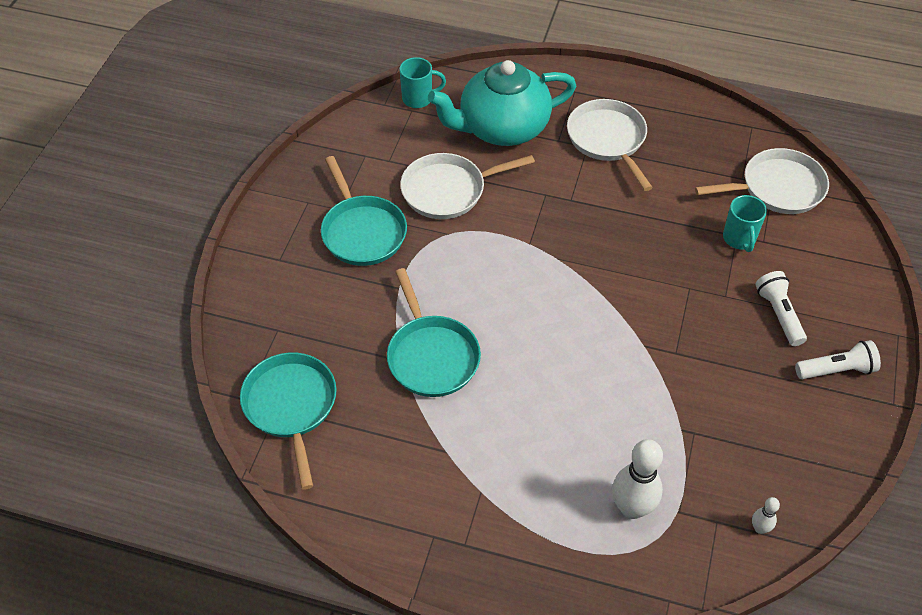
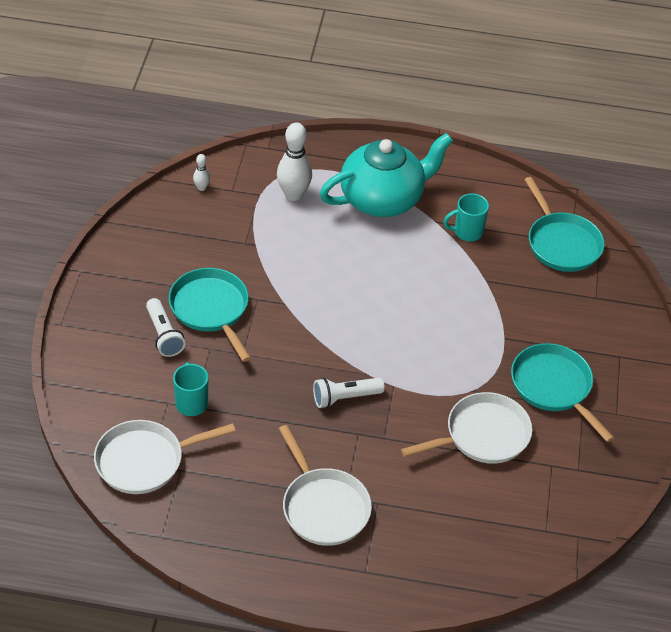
camera: 170 degrees right, 5 degrees down
turquoise pan [387,268,481,397] -> turquoise pan moved to [169,268,251,362]
turquoise mug [400,57,446,108] -> turquoise mug moved to [443,193,489,241]
turquoise teapot [428,60,576,146] -> turquoise teapot moved to [320,133,453,217]
white flashlight [795,340,881,379] -> white flashlight moved to [313,378,385,408]

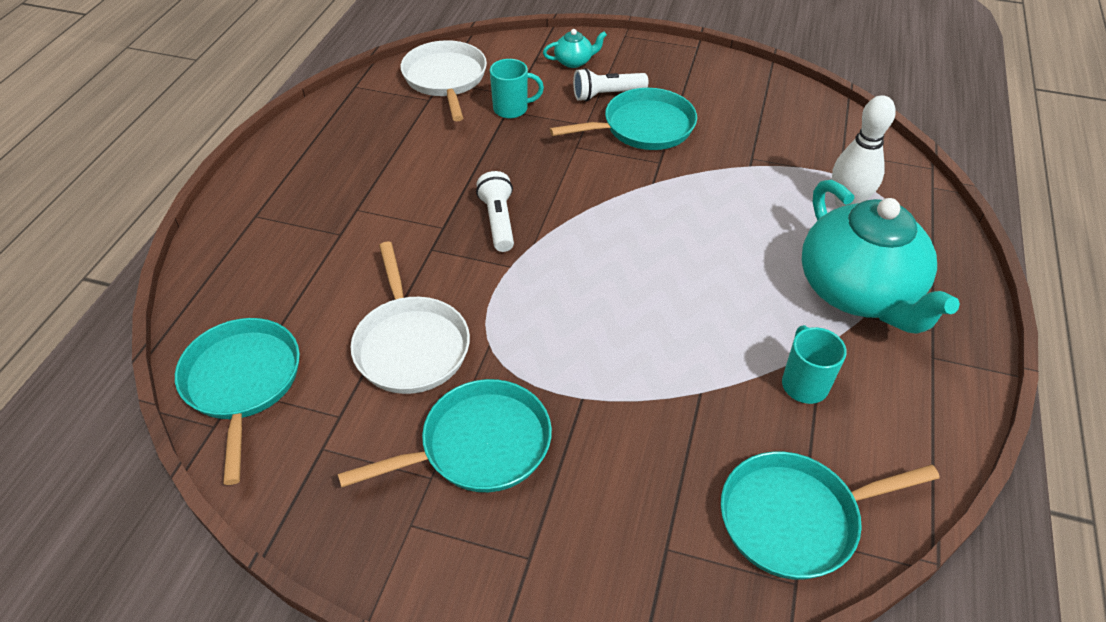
camera: 100 degrees right, 0 degrees up
white bowling pin [193,154,210,191] -> none
white pan [279,425,372,546] -> none
none -> turquoise pan [175,318,300,485]
none -> turquoise teapot [543,29,607,68]

